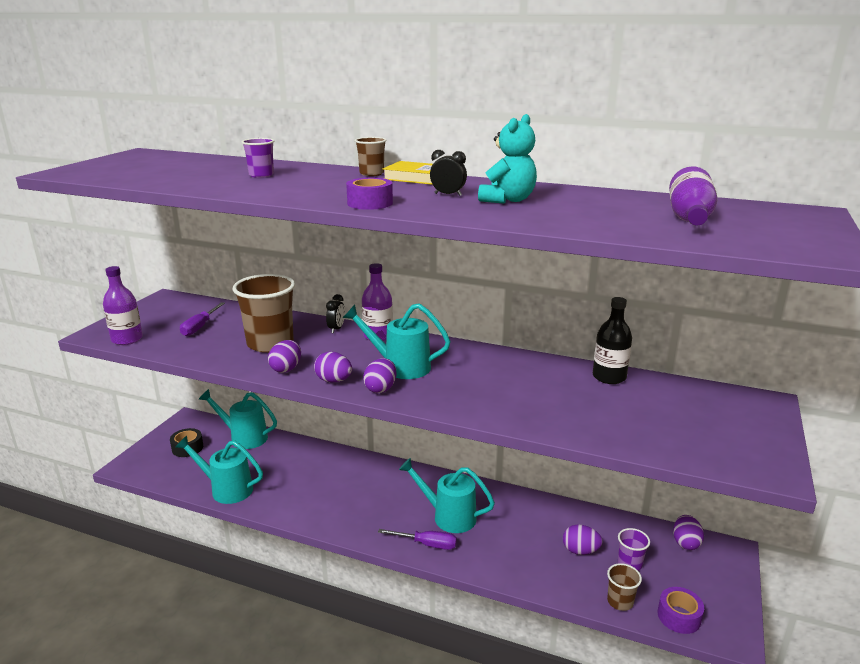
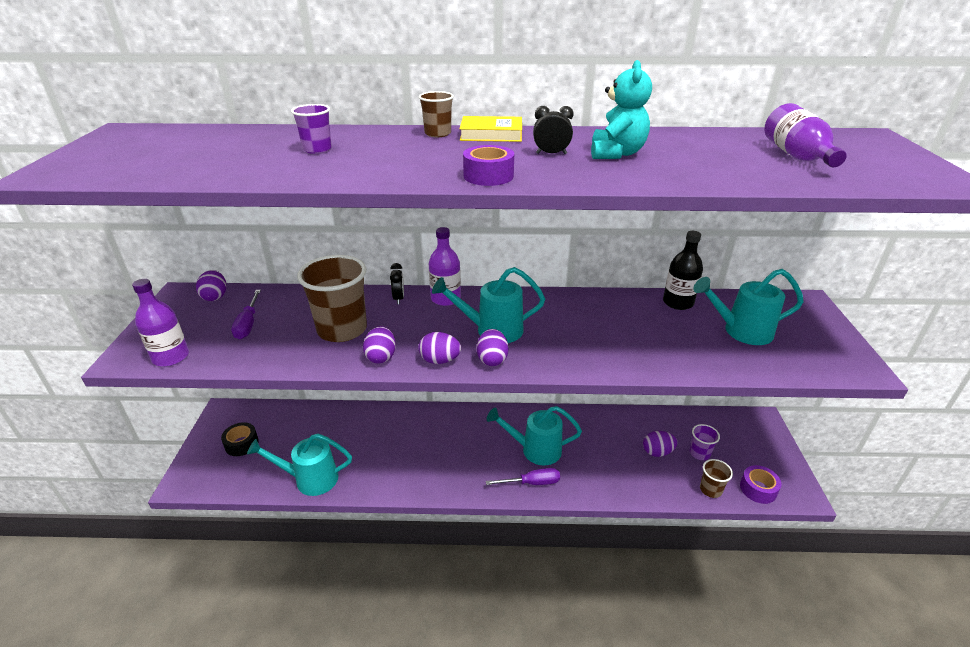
camera: 20 degrees left, 10 degrees up
turquoise watering can [199,389,277,449] -> turquoise watering can moved to [693,269,804,345]
purple egg [673,515,704,550] -> purple egg moved to [196,270,227,301]

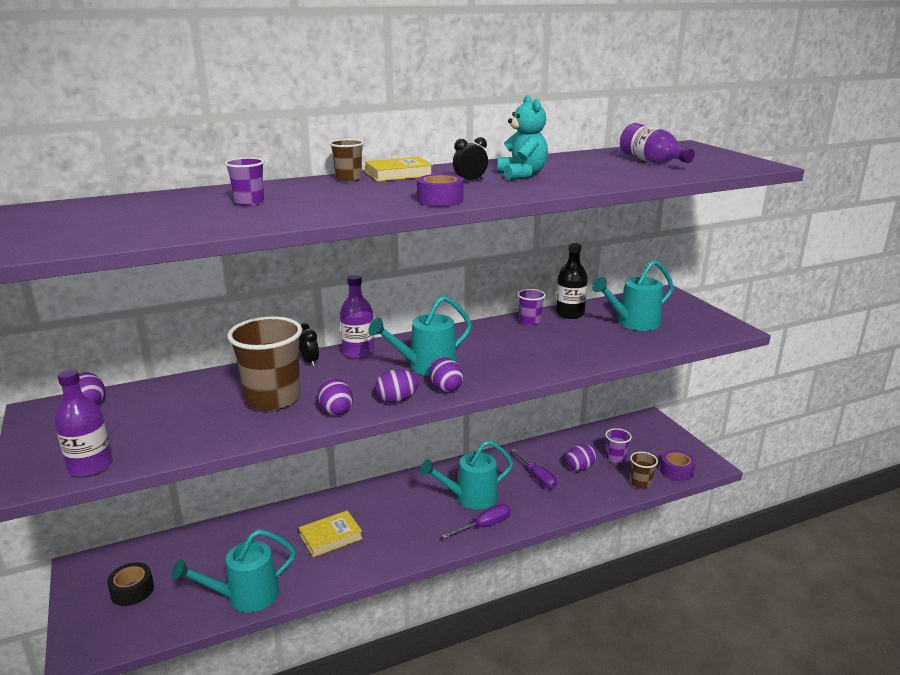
camera: 25 degrees left, 10 degrees down
purple screwdriver [231,290,261,339] -> purple screwdriver moved to [511,449,557,489]
none -> yellow book [299,510,363,557]
none -> purple cup [517,289,546,325]

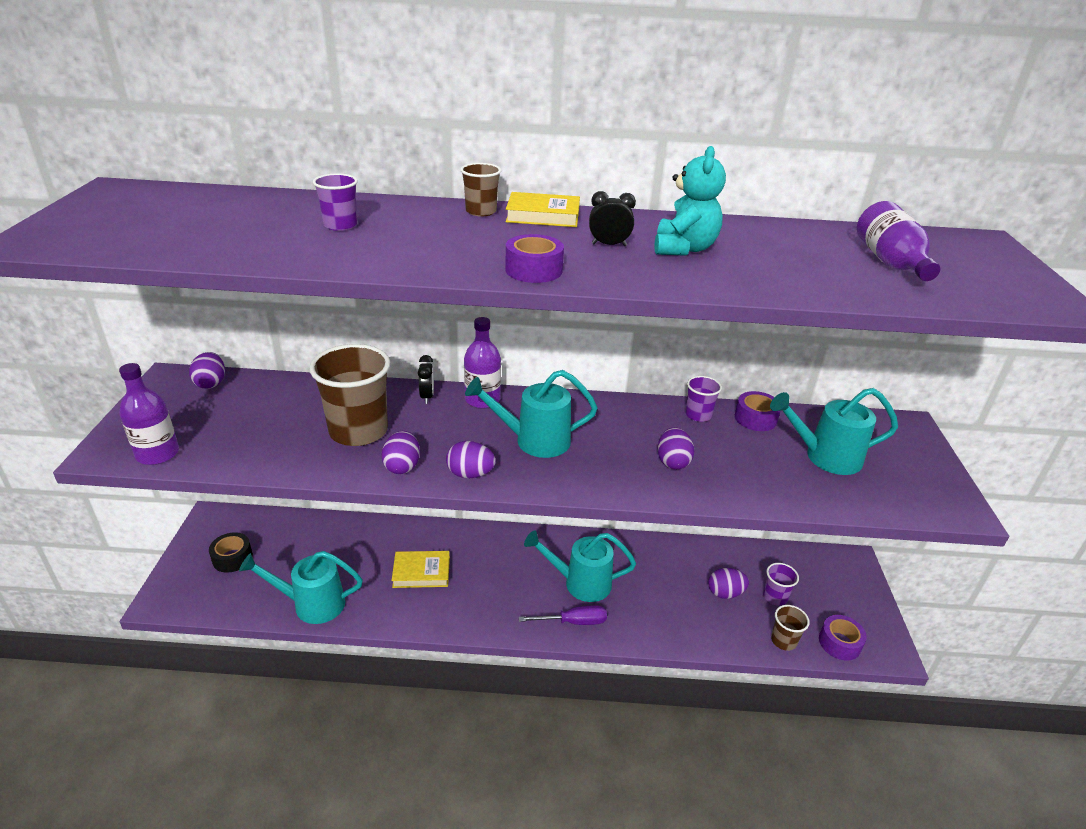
camera: 25 degrees right, 10 degrees up
purple egg [429,357,463,392] -> purple egg moved to [658,428,694,470]
purple screwdriver [511,449,557,489] -> none
black bottle [556,243,588,319] -> purple tape [735,391,780,431]

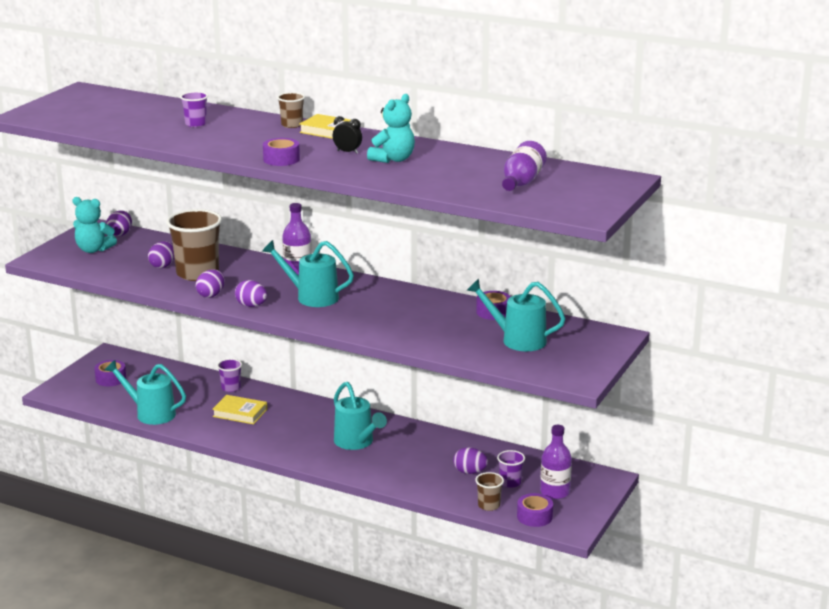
camera: 25 degrees right, 10 degrees down
purple bottle [119,363,179,465] -> purple bottle moved to [540,425,572,499]
black tape [209,532,253,573] -> purple tape [94,360,126,386]
black clock [418,355,434,404] -> none
purple screwdriver [519,605,607,625] -> none
turquoise watering can [524,531,636,602] -> turquoise watering can turned 150 degrees counterclockwise [334,382,387,450]
purple egg [658,428,694,470] -> purple egg moved to [148,241,174,268]
purple cup [685,376,722,422] -> purple cup moved to [217,359,242,392]
none -> turquoise teddy bear [72,197,117,253]

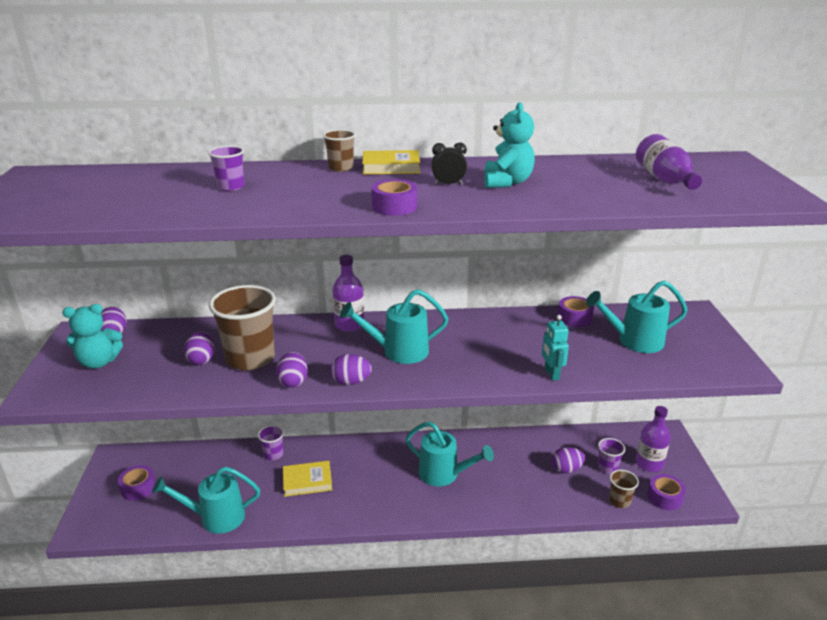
camera: 30 degrees left, 5 degrees up
none -> turquoise robot [542,315,569,381]

